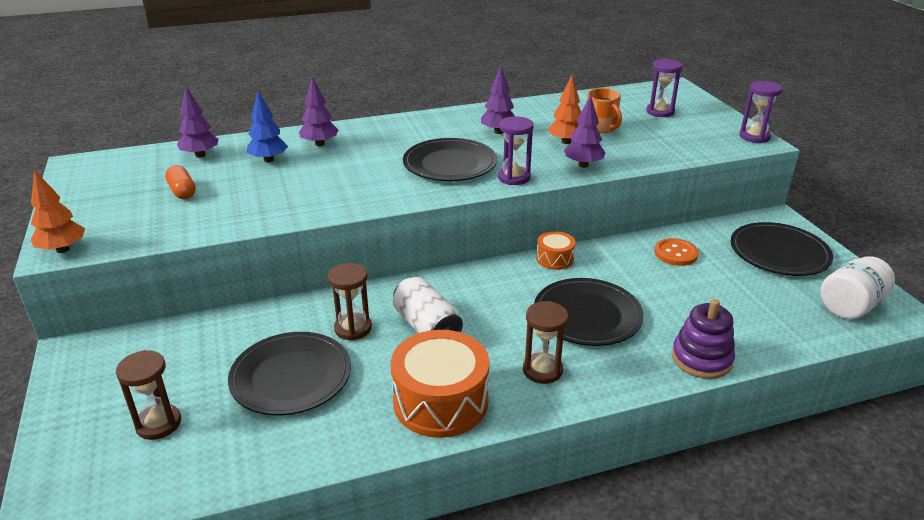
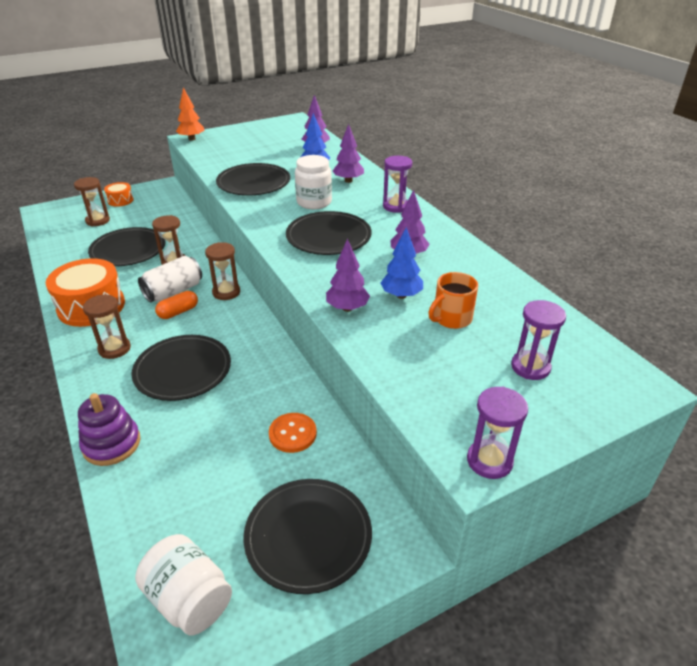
camera: 80 degrees right, 5 degrees up
orange capsule [165,165,196,199] -> orange capsule moved to [155,291,198,319]
purple hourglass [498,116,534,185] -> purple hourglass moved to [383,156,412,213]
orange drum [536,231,576,270] -> orange drum moved to [104,182,134,207]
orange tree [547,75,581,144] -> blue tree [381,227,423,299]
none -> brown hourglass [205,242,240,300]
none -> black plate [216,163,290,196]
none -> white jar [295,155,332,209]

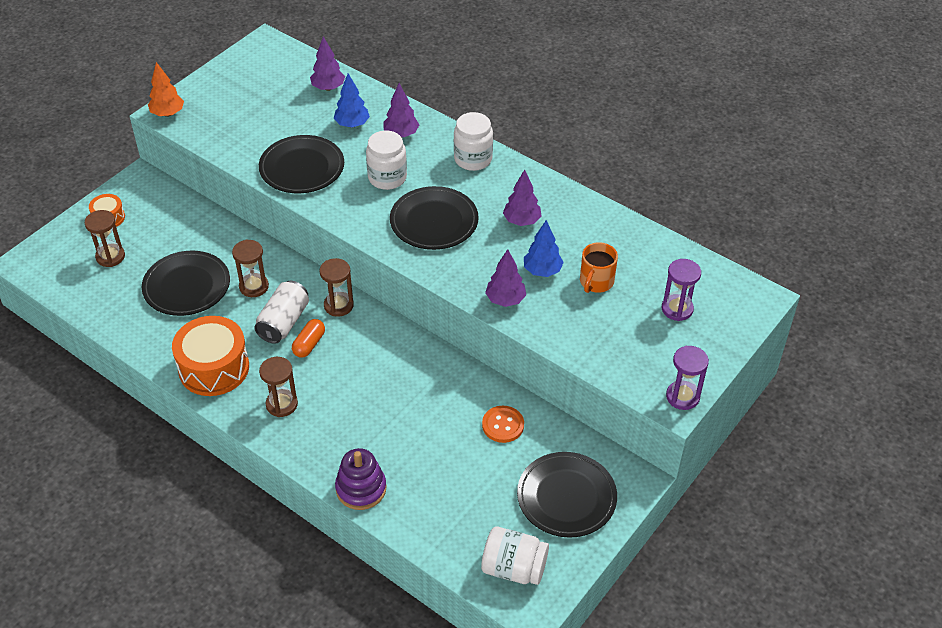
camera: 25 degrees left, 10 degrees up
black plate [132,335,231,401] -> none
purple hourglass [383,156,412,213] -> white jar [454,112,493,171]

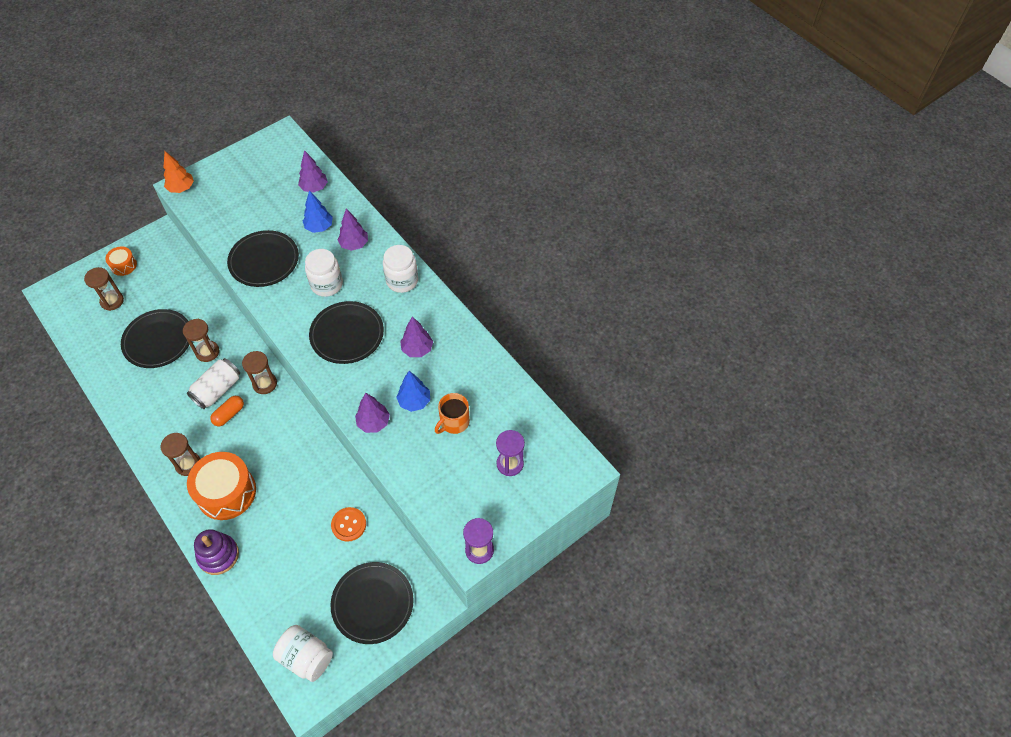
camera: 15 degrees right, 10 degrees up
orange drum [172,316,249,396] -> orange drum moved to [187,452,256,520]

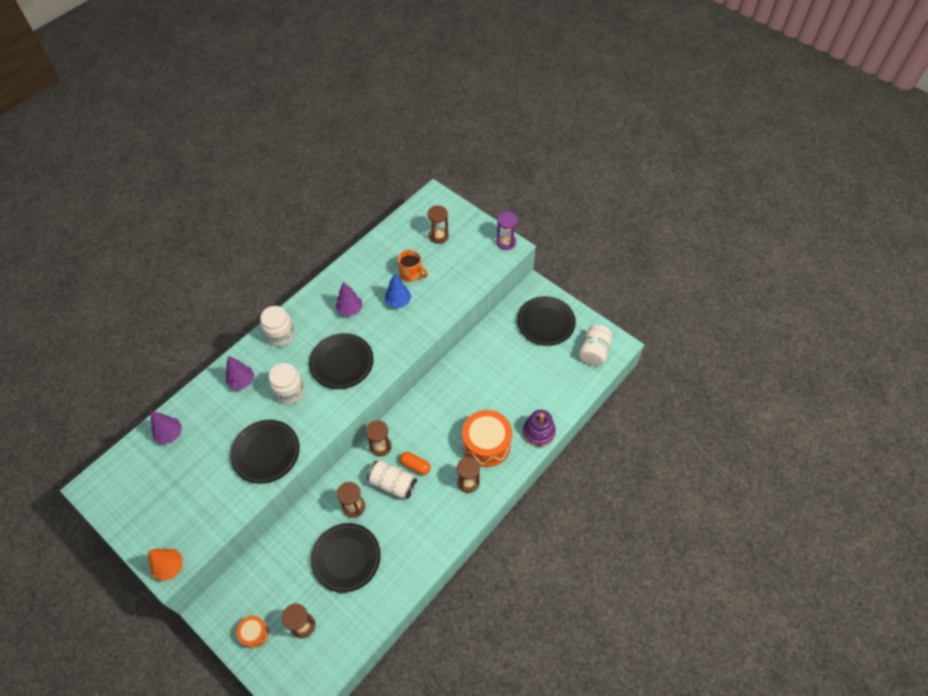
camera: 100 degrees left, 0 degrees up
blue tree [303,190,333,233] -> none
orange button [331,507,366,542] -> none
purple tree [355,393,390,433] -> none
purple hourglass [496,430,525,476] -> brown hourglass [427,205,449,244]

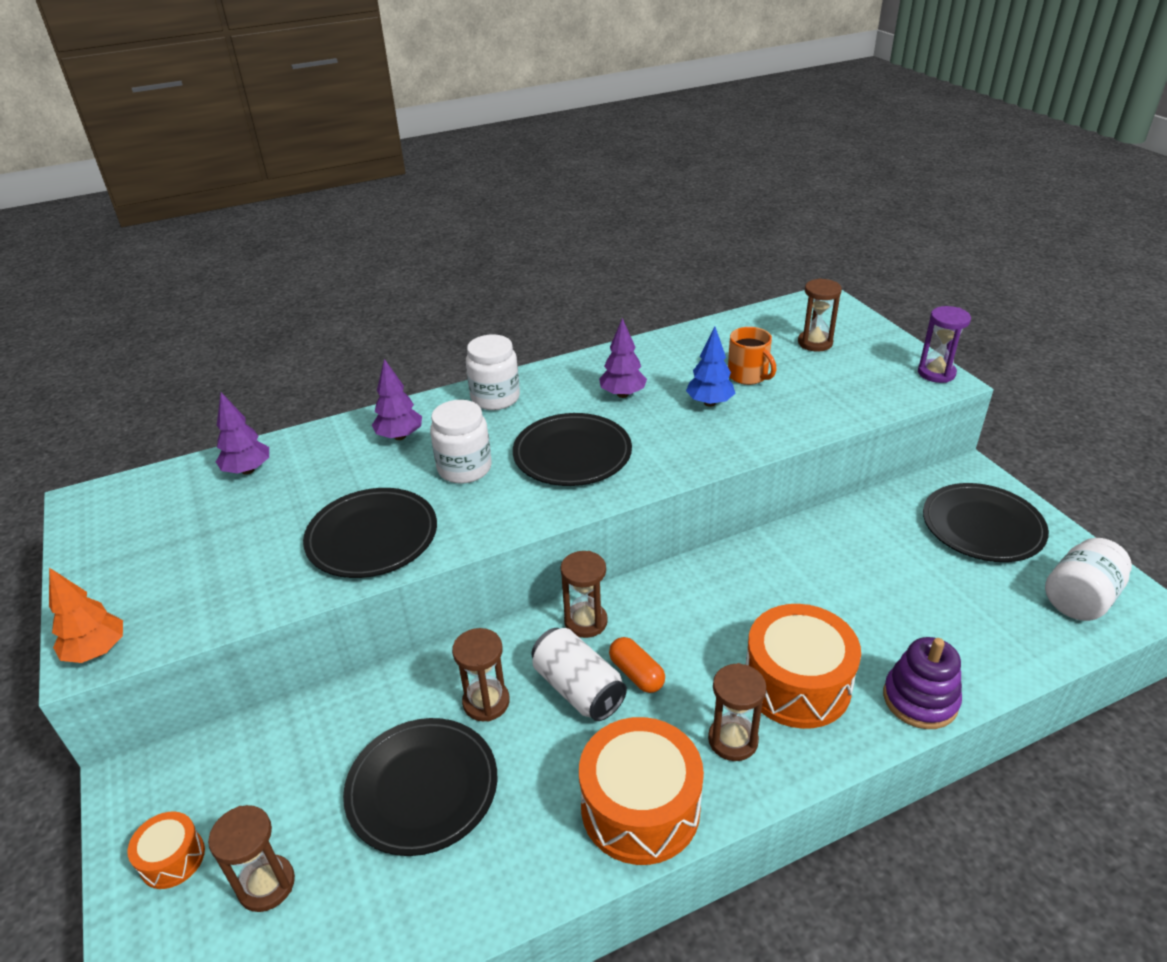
camera: 25 degrees right, 20 degrees down
none -> orange drum [579,717,704,865]

